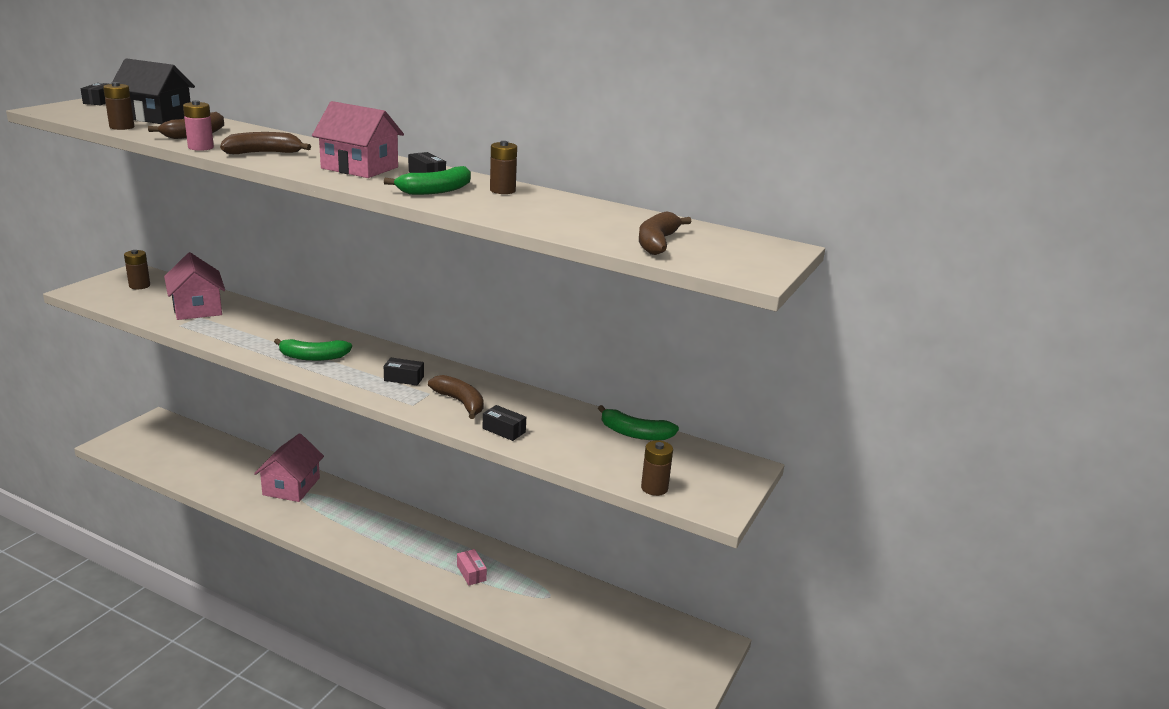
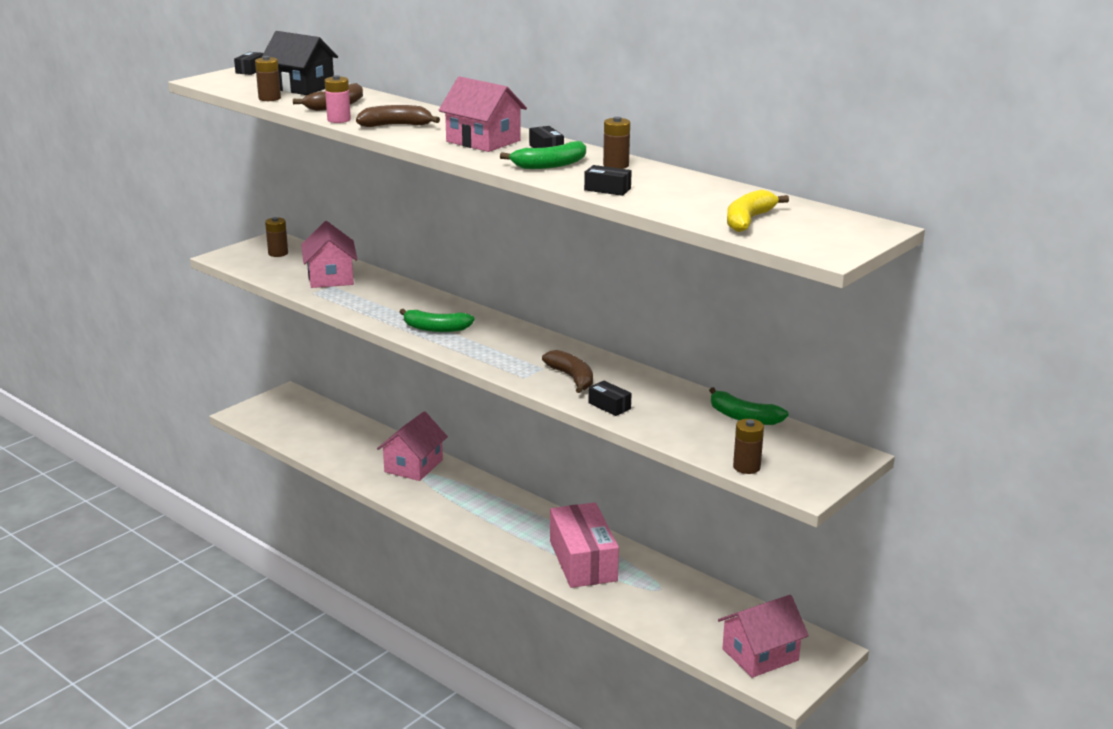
camera: 15 degrees right, 0 degrees up
black box [384,358,424,386] -> black box moved to [584,165,632,196]
pink box [457,549,487,585] -> pink box [550,503,619,588], size x2.45
brown banana [639,211,692,255] -> yellow banana [727,190,789,232]
none -> pink house [718,595,809,678]

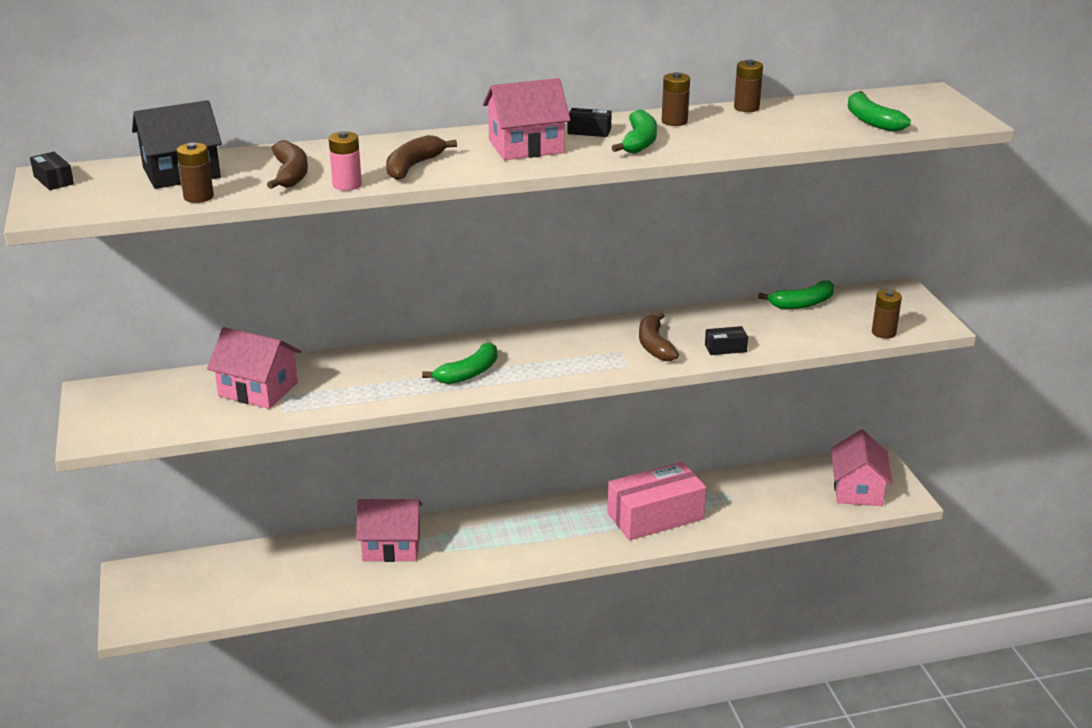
camera: 55 degrees left, 5 degrees up
brown battery [265,217,288,257] -> brown battery moved to [734,60,763,112]
pink house [377,411,448,481] -> pink house turned 60 degrees counterclockwise [356,499,423,562]
brown banana [542,350,593,393] -> brown banana turned 105 degrees counterclockwise [639,312,679,361]
pink box [550,503,619,588] -> pink box turned 45 degrees counterclockwise [608,462,706,540]
black box [584,165,632,196] -> none
yellow banana [727,190,789,232] -> green banana [848,91,911,132]

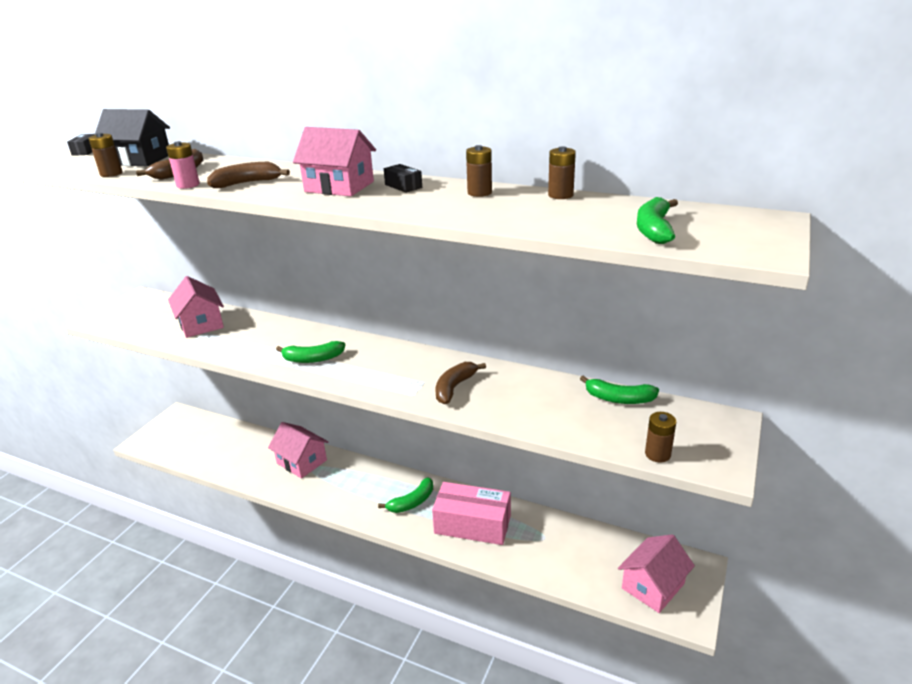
camera: 40 degrees right, 0 degrees up
green banana [611,110,657,154] -> green banana moved to [378,477,433,513]
black box [705,326,748,355] -> none

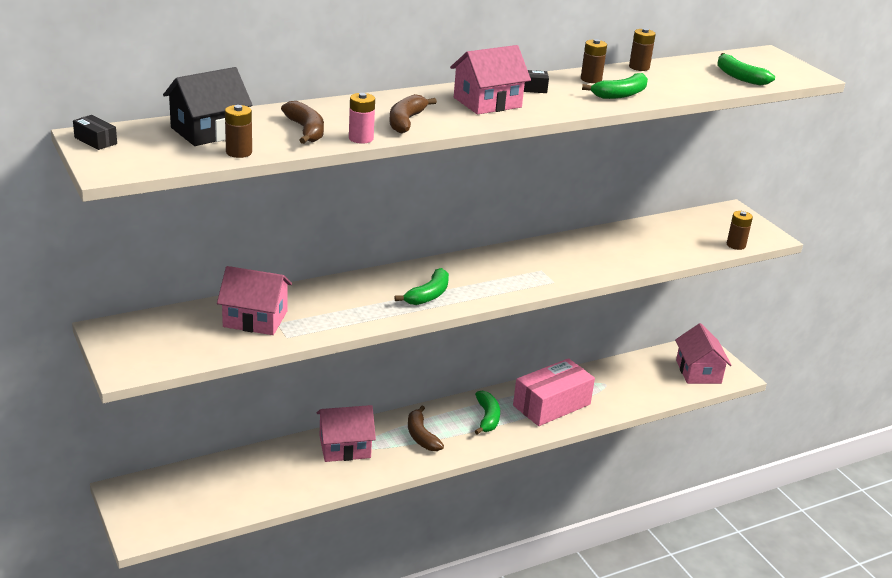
camera: 55 degrees left, 0 degrees up
brown banana [436,362,486,404] -> brown banana moved to [408,406,444,451]
green banana [580,375,659,404] -> green banana moved to [582,73,648,99]

